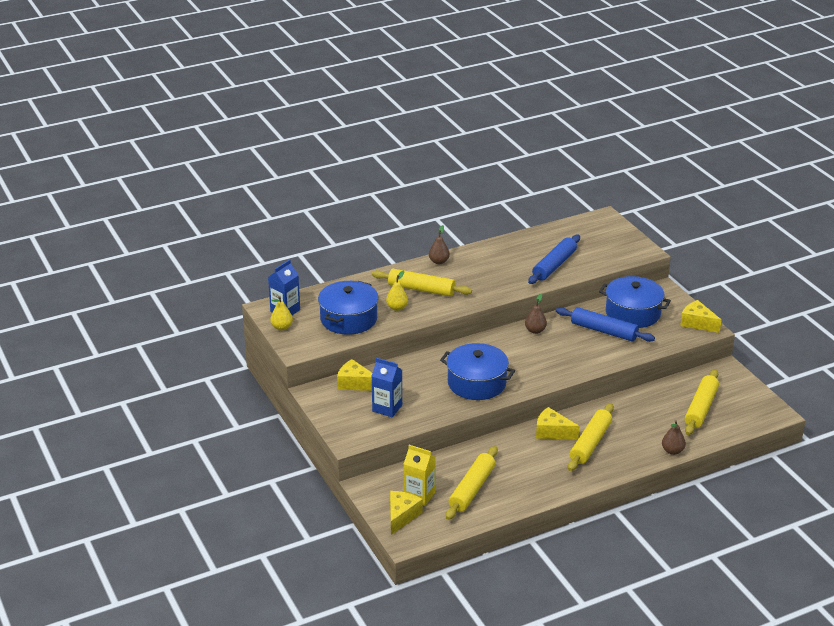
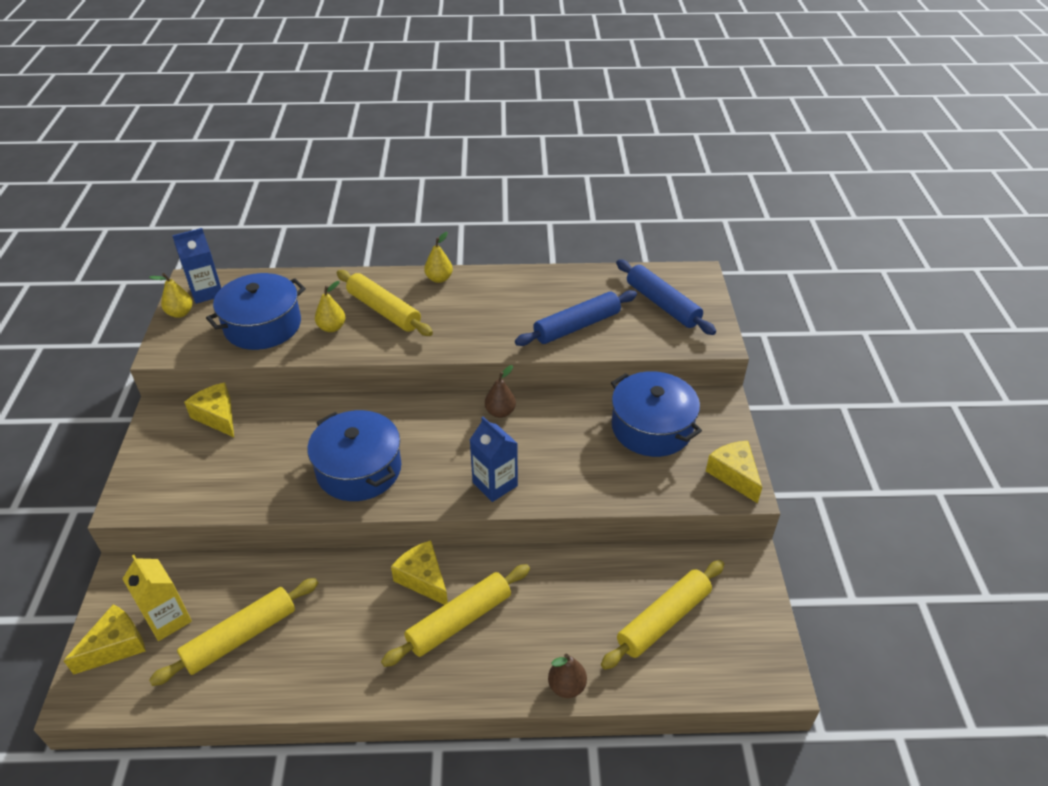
camera: 25 degrees right, 10 degrees up
blue carton [372,358,402,417] -> blue carton moved to [470,417,518,502]
brown pear [429,225,450,264] -> yellow pear [424,232,453,283]
blue rolling pin [556,307,655,342] -> blue rolling pin moved to [616,260,716,335]

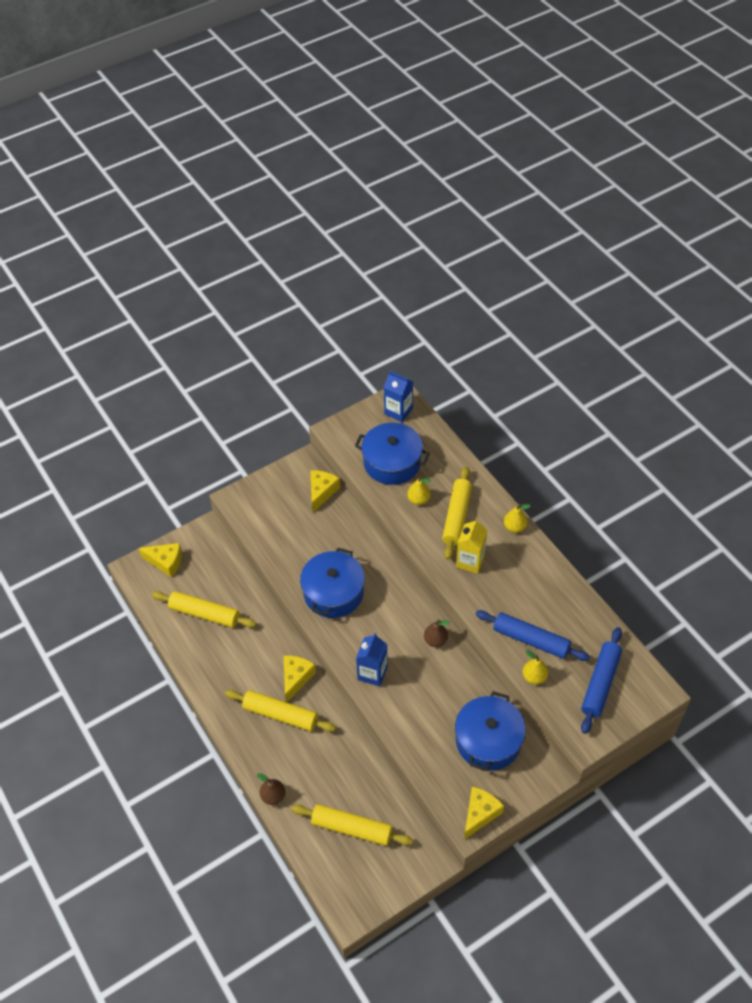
camera: 60 degrees right, 10 degrees up
yellow carton [122,555,192,641] -> yellow carton moved to [456,518,487,573]
yellow pear [149,273,193,318] -> yellow pear moved to [523,650,548,685]

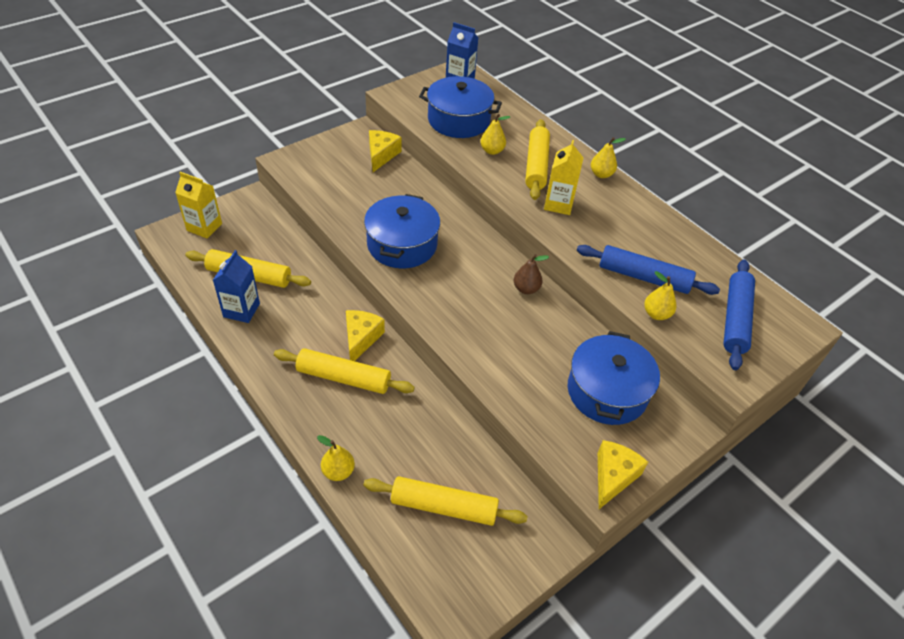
camera: 10 degrees left, 5 degrees down
yellow cheese [139,543,182,577] -> yellow carton [175,172,222,238]
brown pear [257,773,285,805] -> yellow pear [317,435,355,481]
blue carton [356,633,388,687] -> blue carton moved to [213,250,260,323]

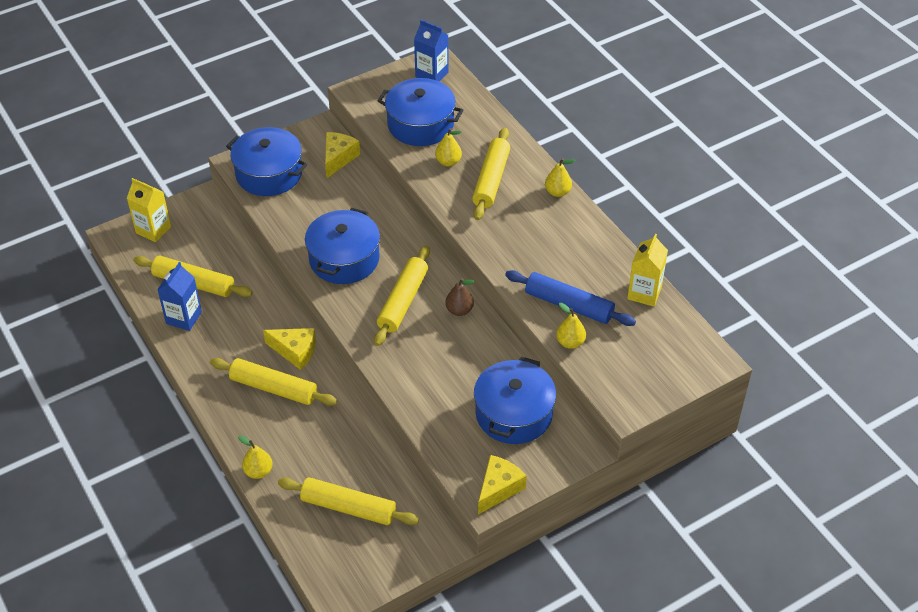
camera: 10 degrees right, 0 degrees up
yellow cheese [346,310,385,361] -> yellow cheese turned 90 degrees clockwise [263,328,316,370]
yellow carton [544,140,584,215] -> yellow carton moved to [627,234,668,307]
blue rolling pin [723,259,755,370] -> none
none -> blue pot [226,127,307,196]
none -> yellow rolling pin [374,245,430,346]

